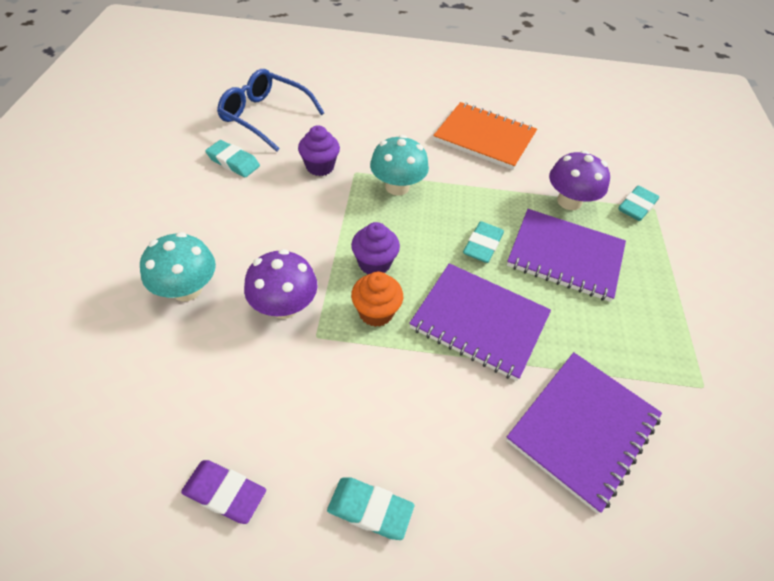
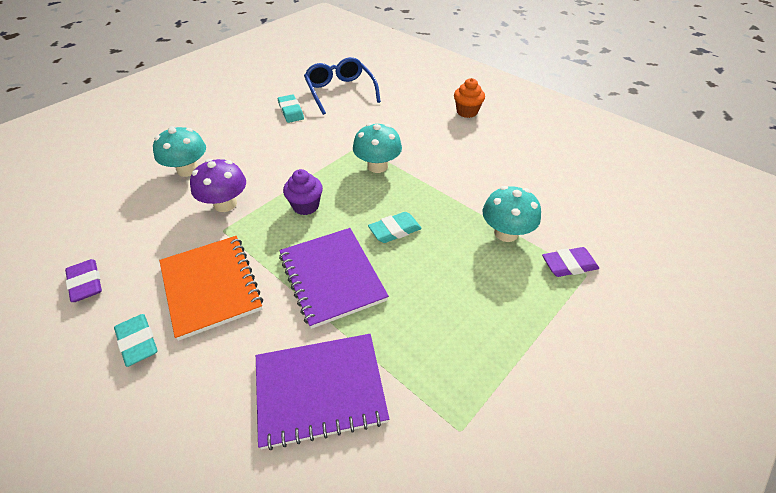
camera: 40 degrees right, 5 degrees down
purple cupcake [298,125,340,176] -> none
orange cupcake [351,271,403,327] -> orange cupcake moved to [454,78,485,118]
orange notebook [433,102,537,170] -> orange notebook moved to [159,236,263,341]
purple notebook [507,209,626,302] -> none
purple mushroom [549,150,610,210] -> turquoise mushroom [482,186,541,242]
turquoise eraser [618,186,659,221] -> purple eraser [542,247,599,277]

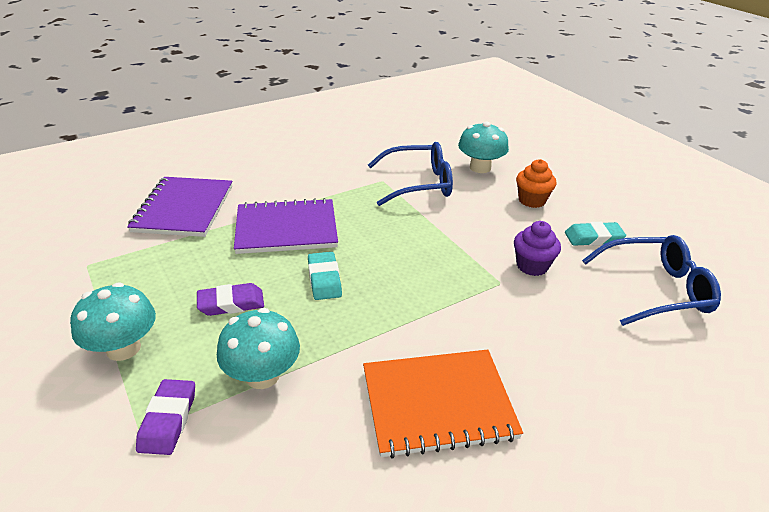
camera: 105 degrees right, 10 degrees down
purple eraser [65,259,102,302] -> purple eraser moved to [197,283,264,316]
turquoise eraser [114,314,158,367] -> none
orange notebook [159,236,263,341] -> orange notebook moved to [363,349,523,459]
purple mushroom [190,159,246,212] -> blue glasses [368,142,453,206]
purple cupcake [283,169,323,215] -> purple cupcake moved to [514,221,561,276]
turquoise mushroom [353,123,402,173] -> turquoise mushroom moved to [70,282,156,361]
orange cupcake [454,78,485,118] -> orange cupcake moved to [516,159,556,208]

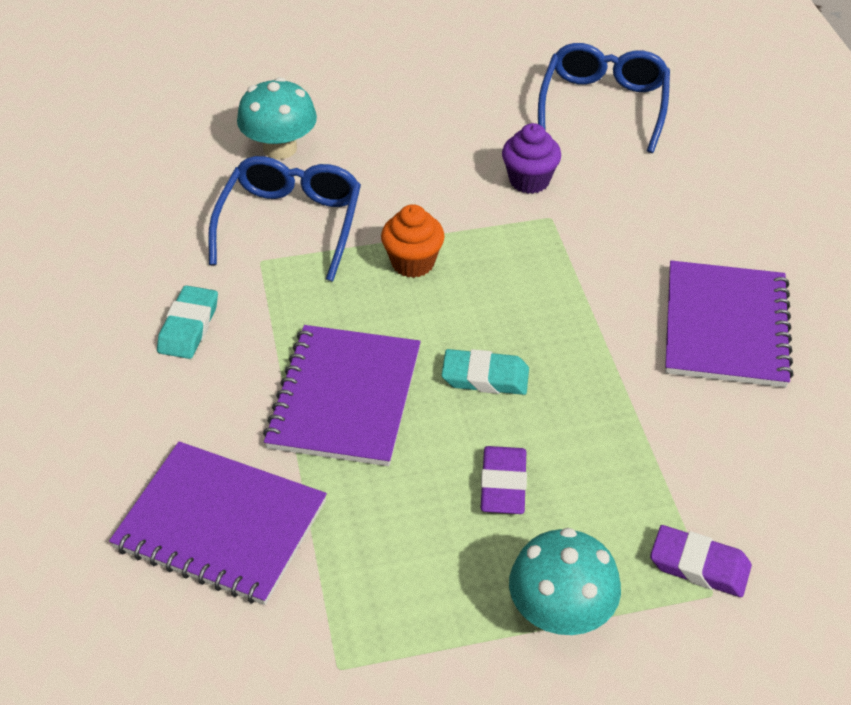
camera: 70 degrees left, 10 degrees up
turquoise mushroom [217,308,300,389] -> none
orange notebook [363,349,523,459] -> purple notebook [665,260,794,388]
orange cupcake [516,159,556,208] -> orange cupcake moved to [381,204,445,278]
turquoise eraser [565,222,626,246] -> turquoise eraser moved to [157,285,218,359]

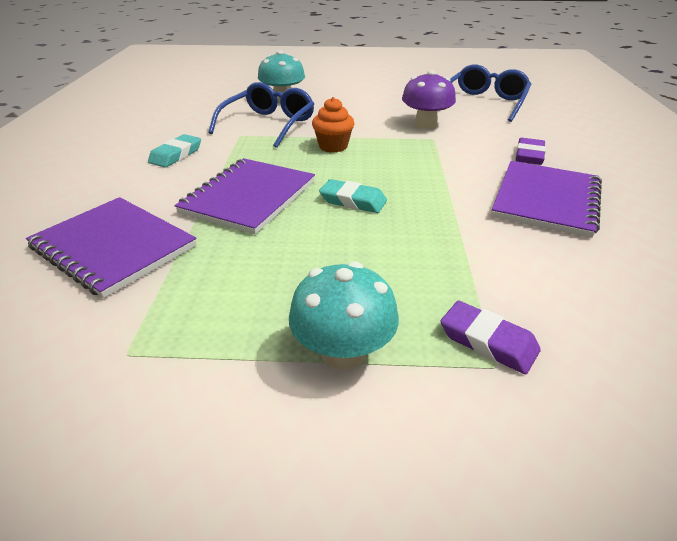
camera: 15 degrees right, 10 degrees down
purple eraser [481,446,527,514] -> purple eraser moved to [516,138,546,165]
purple cupcake [502,123,561,194] -> purple mushroom [402,70,456,129]

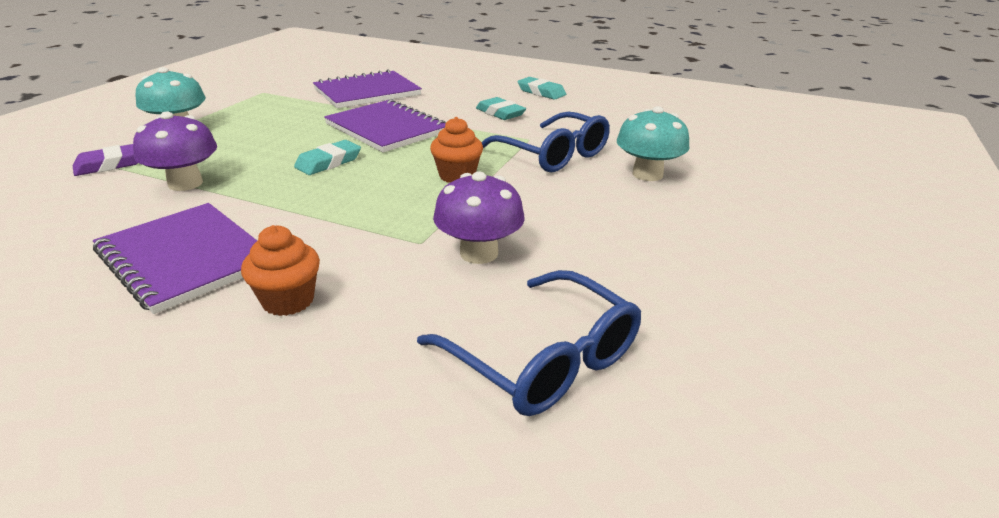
camera: 110 degrees right, 5 degrees down
purple eraser [516,138,546,165] -> orange cupcake [241,225,320,316]
none -> purple mushroom [133,111,217,191]
none -> turquoise eraser [517,77,566,100]

